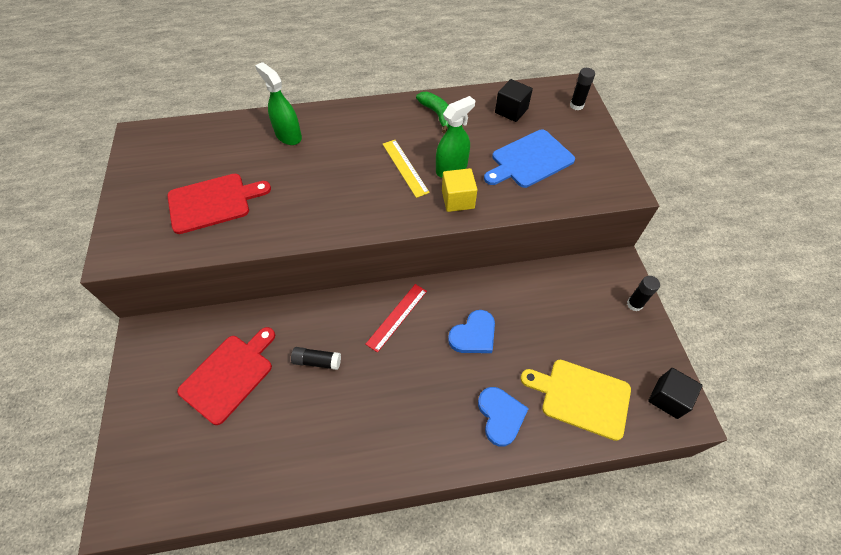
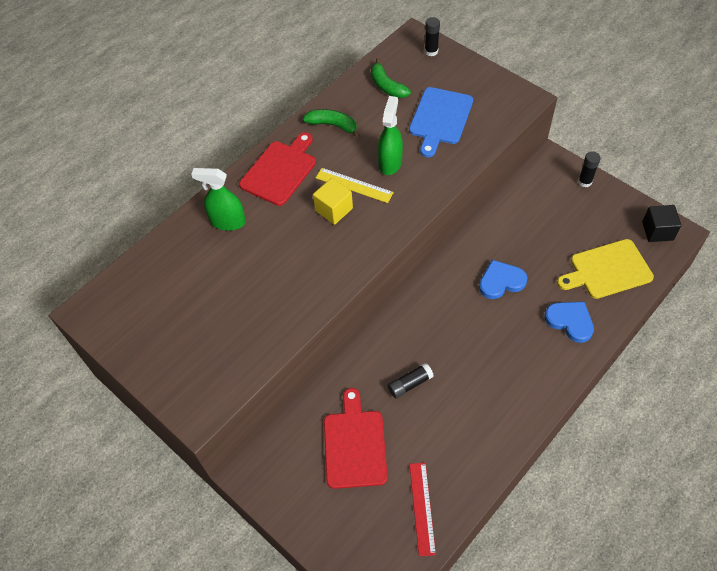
camera: 35 degrees left, 0 degrees up
red cutting board [167,174,271,234] -> red cutting board moved to [239,132,316,206]
red ruler [366,284,427,353] -> red ruler moved to [409,463,436,556]
yellow cube [442,168,478,212] -> yellow cube moved to [313,178,353,225]
blue heart [448,310,495,353] -> blue heart turned 120 degrees counterclockwise [479,260,528,299]
black cube [495,79,533,122] -> green banana [371,58,411,98]

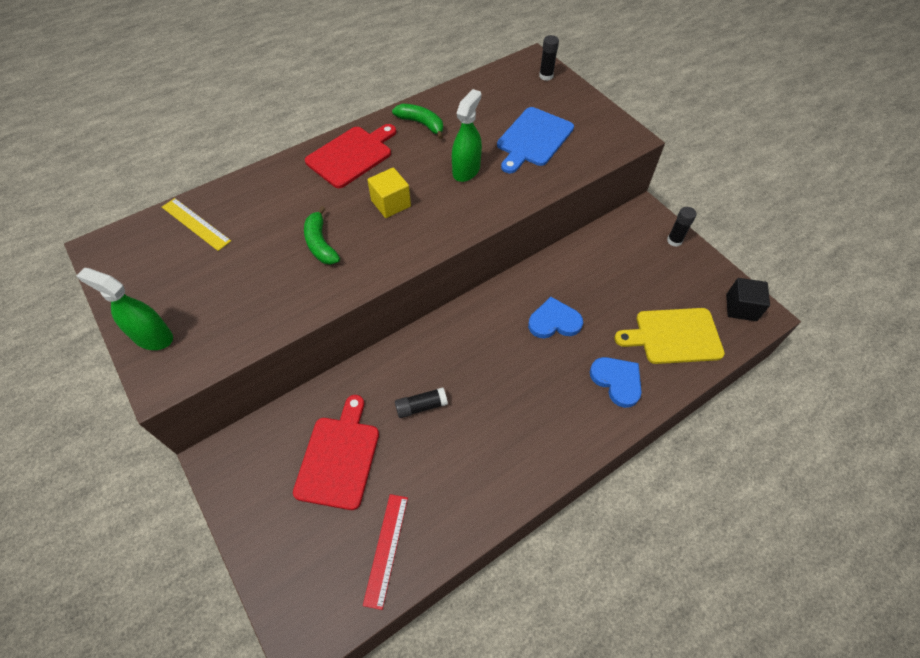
camera: 10 degrees right, 0 degrees up
green spray bottle [191,168,246,231] -> green spray bottle moved to [77,268,173,350]
yellow ruler [316,168,394,203] -> yellow ruler moved to [162,198,231,251]
green banana [371,58,411,98] -> green banana moved to [304,206,340,265]

